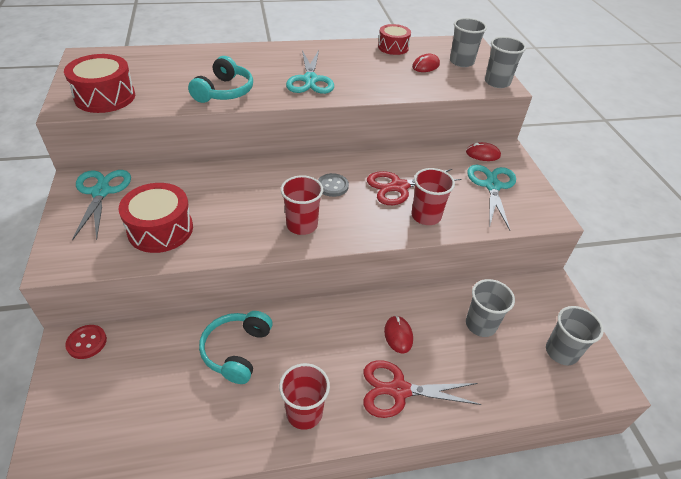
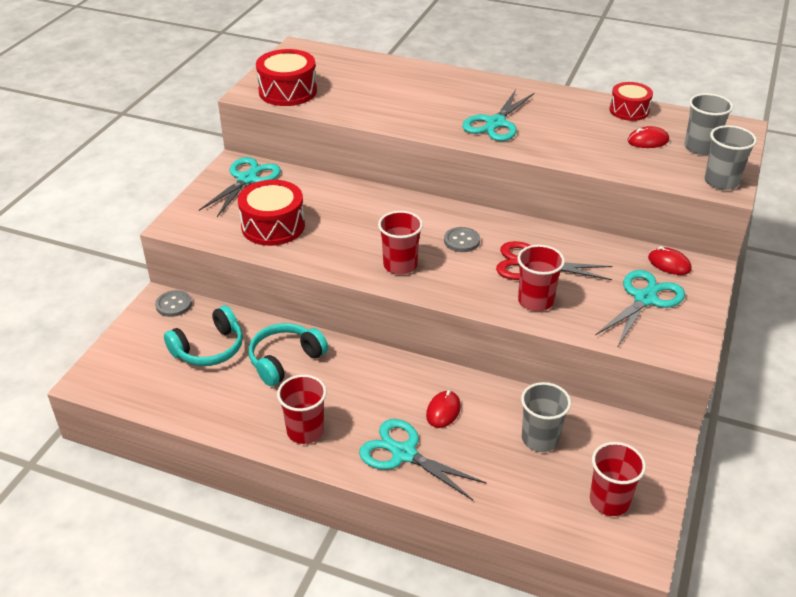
camera: 35 degrees right, 5 degrees down
red button [65,325,107,359] -> grey button [155,290,192,317]
turquoise headphones [188,56,253,103] -> turquoise headphones moved to [164,306,243,366]
red scissors [363,360,482,418] -> turquoise scissors [359,419,487,500]
grey cup [546,306,604,365] -> red cup [590,442,646,516]

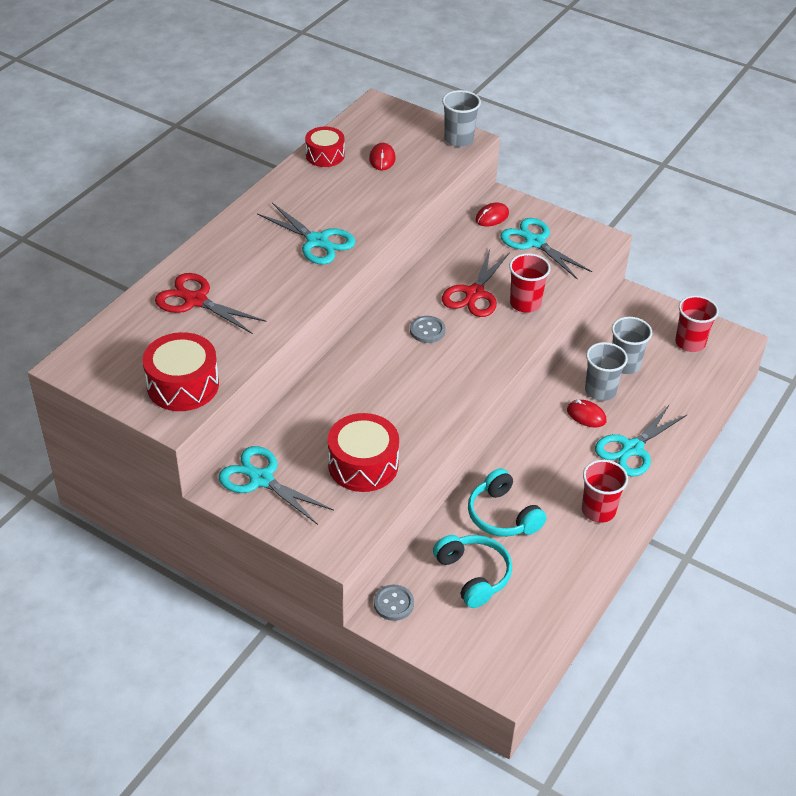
camera: 80 degrees left, 5 degrees up
red cup [378,211,423,275] -> none
grey cup [684,93,733,155] -> grey cup moved to [585,342,628,401]
none -> red scissors [155,273,267,334]

